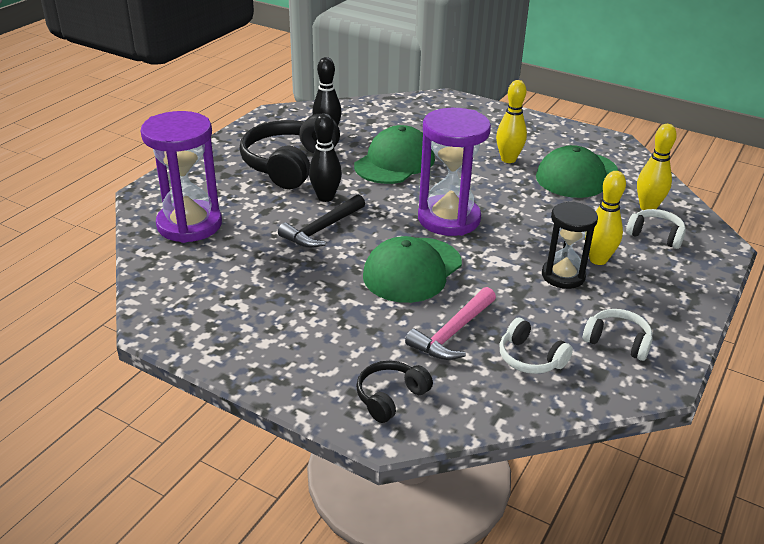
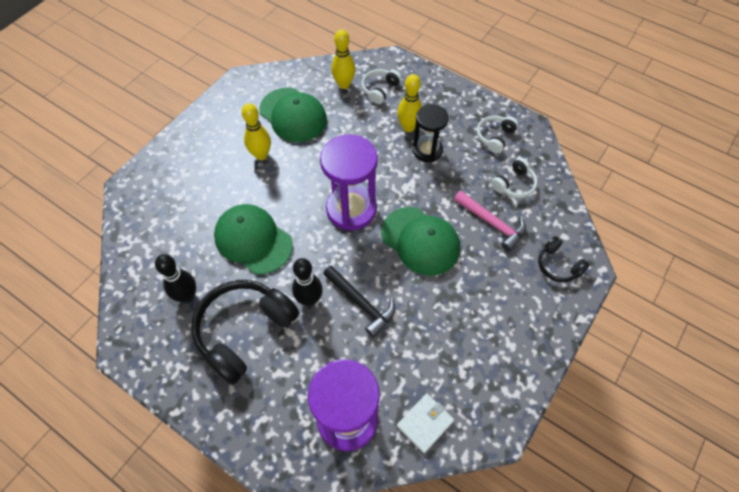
camera: 85 degrees left, 25 degrees up
black headphones [239,114,340,189] -> black headphones turned 105 degrees clockwise [191,280,299,384]
none -> white wallet [397,394,454,453]

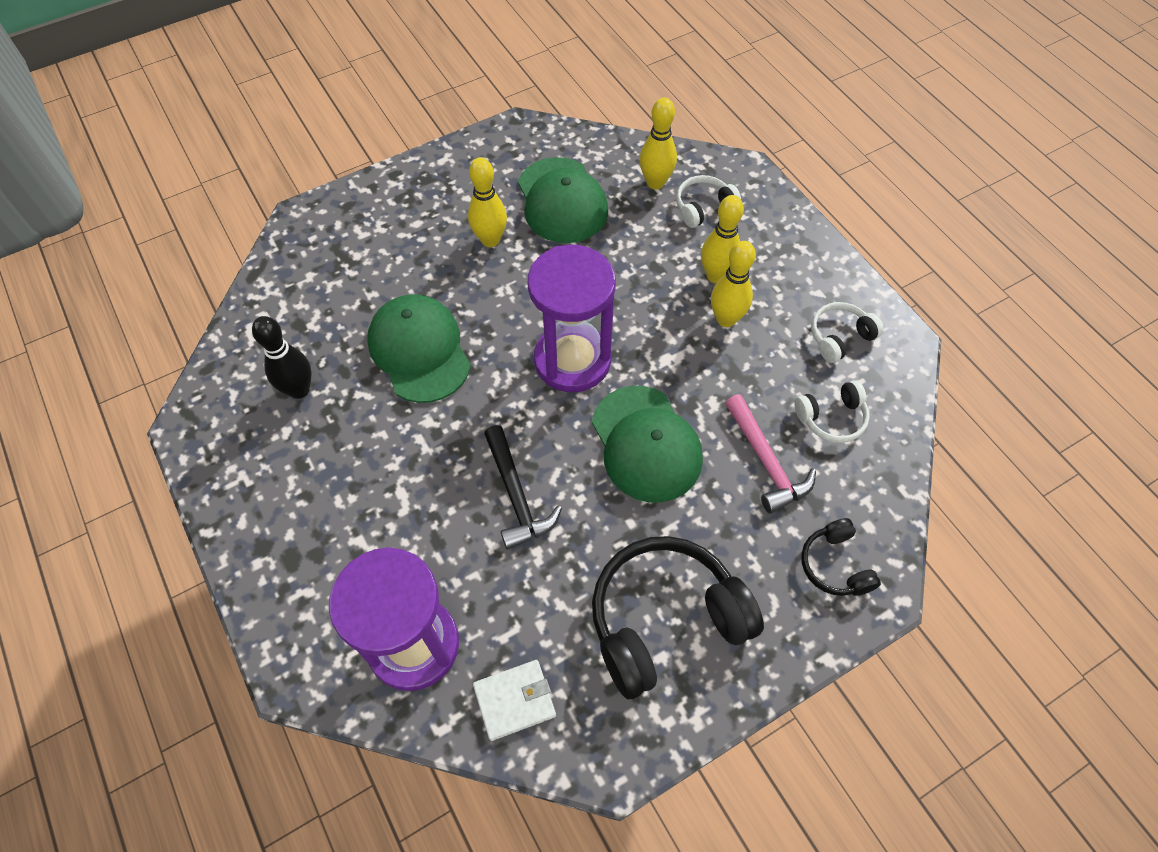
camera: 25 degrees right, 0 degrees up
black headphones [191,280,299,384] -> black headphones moved to [592,536,764,699]
black bowling pin [292,258,323,306] -> none
black hourglass [413,104,449,162] -> yellow bowling pin [711,241,756,327]

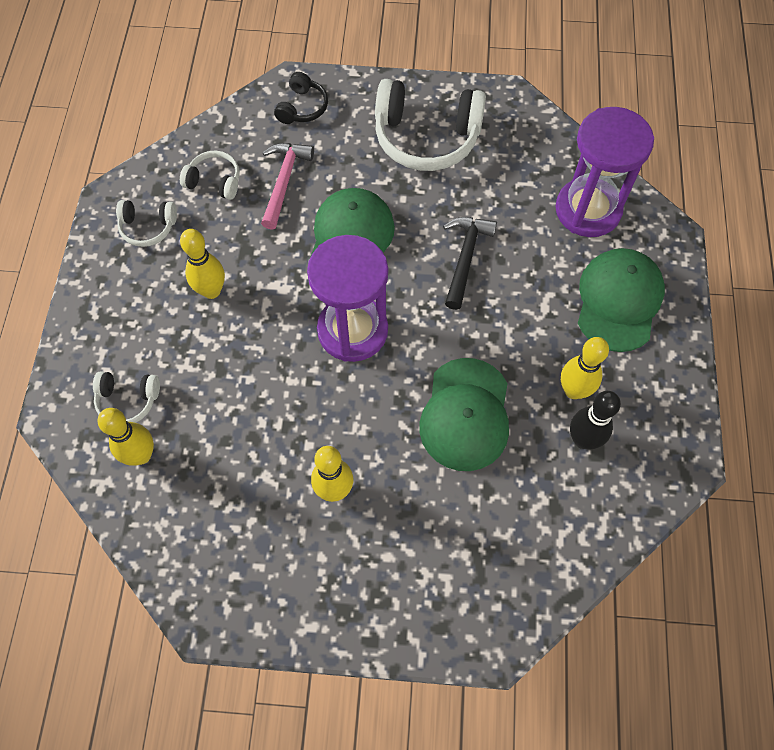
camera: 145 degrees left, 5 degrees up
white wallet [473,660,556,741] -> none
green cap [518,157,608,243] -> green cap moved to [578,248,665,352]
black headphones [592,536,764,699] -> white headphones [375,79,486,171]
yellow bowling pin [701,195,744,283] -> yellow bowling pin moved to [561,337,609,399]

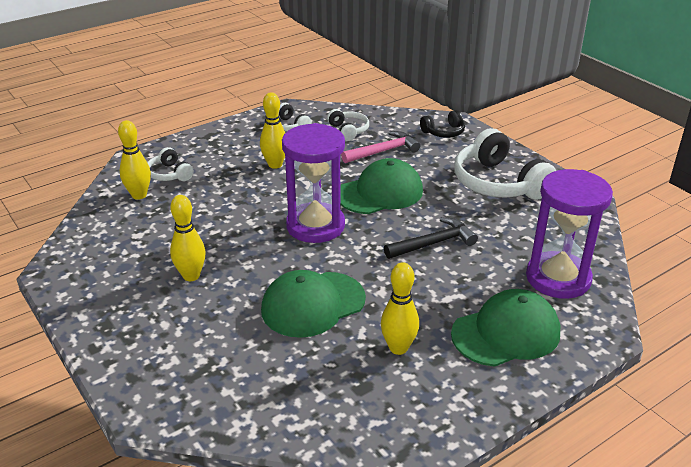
camera: 50 degrees right, 30 degrees down
black bowling pin [570,391,621,449] -> none

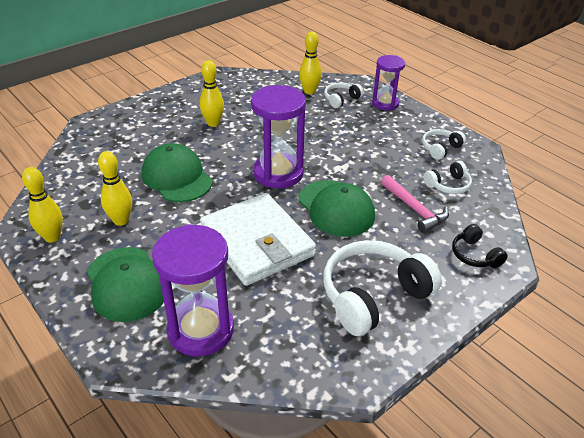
camera: 85 degrees right, 5 degrees up
yellow bowling pin [260,92,285,169] -> yellow bowling pin moved to [22,167,63,243]
black hammer [384,217,478,259] -> white wallet [200,193,316,286]
none -> purple hourglass [372,55,405,110]

